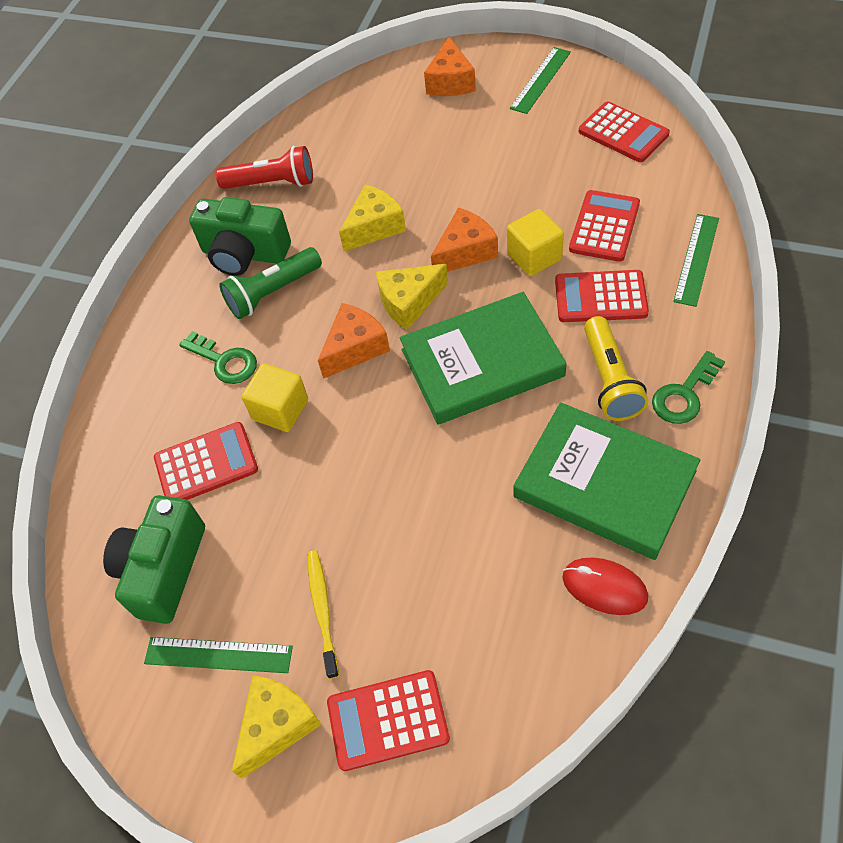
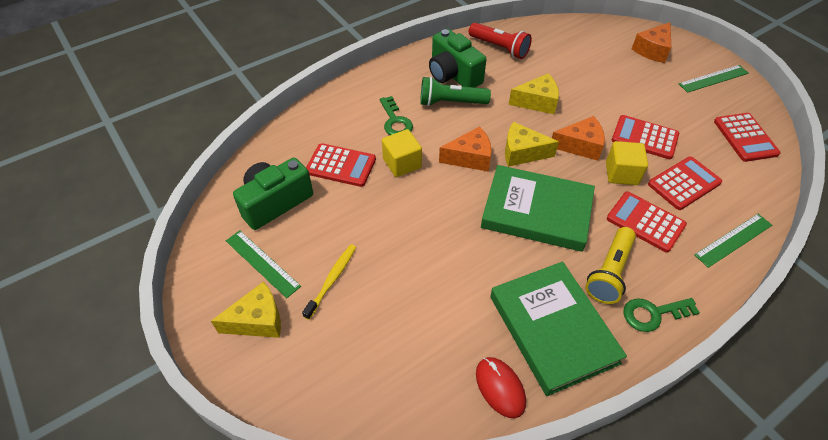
camera: 30 degrees right, 5 degrees down
red calculator [327,670,450,771] -> red calculator moved to [612,115,679,159]

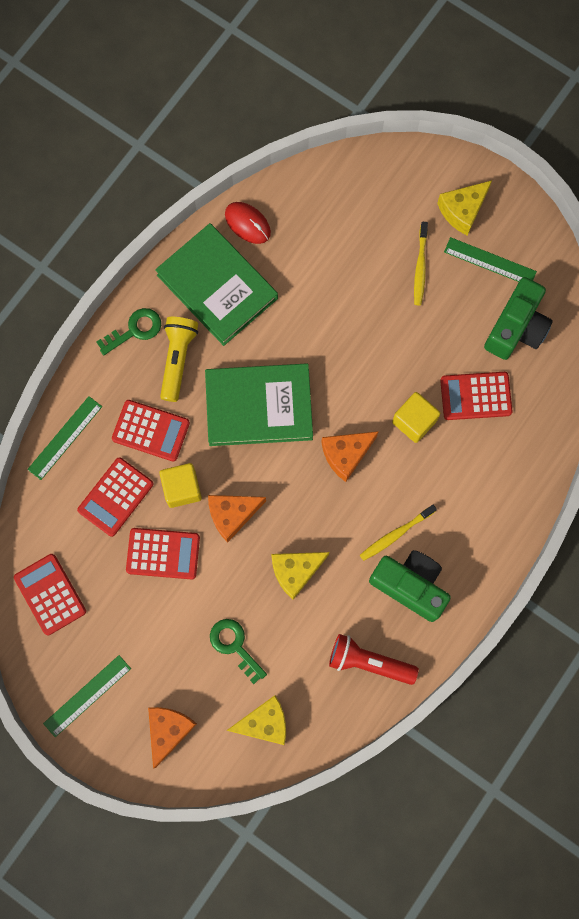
camera: 160 degrees right, 25 degrees up
green key [380,96,413,135] -> green key moved to [210,619,267,684]
green flashlight [420,76,491,106] -> yellow toothbrush [360,505,437,561]
yellow cheese [505,122,559,167] -> yellow cheese moved to [226,695,286,745]

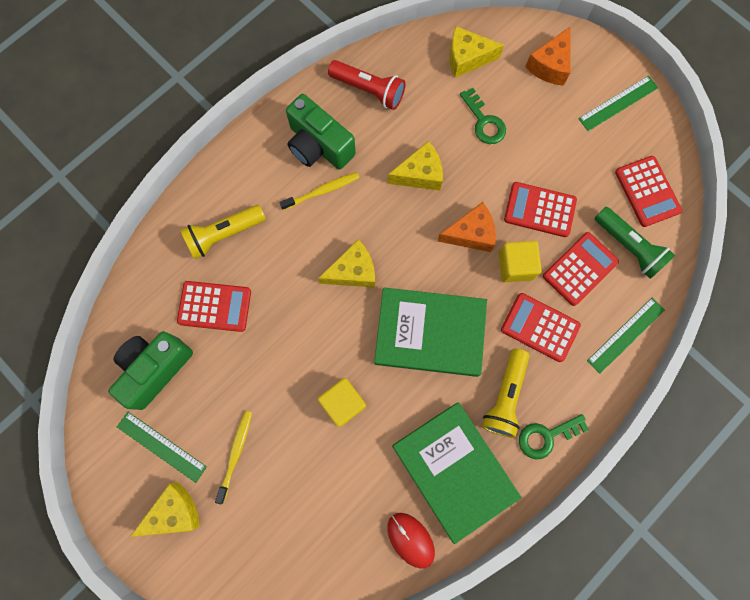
camera: 170 degrees left, 0 degrees up
orange cheese [321,431,379,482] -> yellow cheese [318,239,375,287]
yellow cube [392,392,440,443] -> yellow cube moved to [318,378,366,427]
none -> yellow flashlight [180,205,266,259]
none -> green flashlight [594,207,675,279]

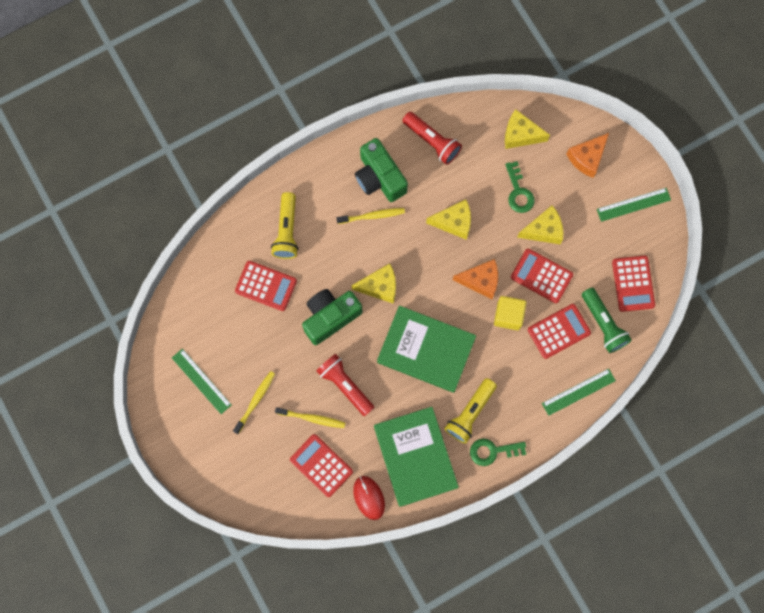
camera: 15 degrees right, 0 degrees up
green camera [108,331,193,410] -> green camera moved to [302,289,363,345]
yellow cheese [130,482,200,537] -> yellow cheese moved to [517,205,563,244]
yellow flashlight [180,205,266,259] -> yellow flashlight turned 75 degrees counterclockwise [271,192,299,259]
yellow cube [318,378,366,427] -> red flashlight [316,354,374,416]
red calculator [501,293,581,362] -> red calculator moved to [290,434,353,497]
none -> yellow toothbrush [275,407,345,428]

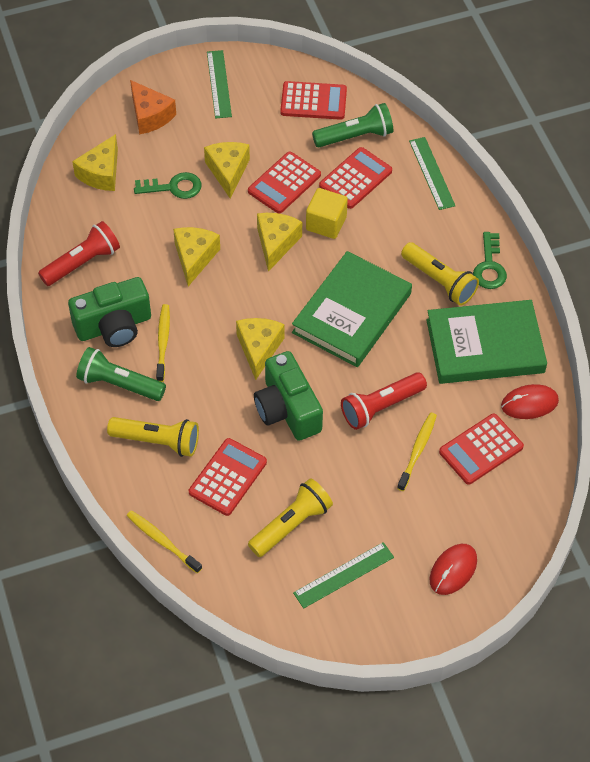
camera: 80 degrees left, 20 degrees down
yellow toothbrush [233,371,275,434] -> yellow toothbrush moved to [127,510,202,574]
orange cheese [453,259,498,299] -> yellow cheese [257,213,302,272]
red calculator [528,304,591,359] -> red calculator turned 60 degrees clockwise [319,147,392,209]
none -> green flashlight [76,347,166,401]
none -> yellow flashlight [248,478,333,557]
none -> red mouse [430,544,477,595]

